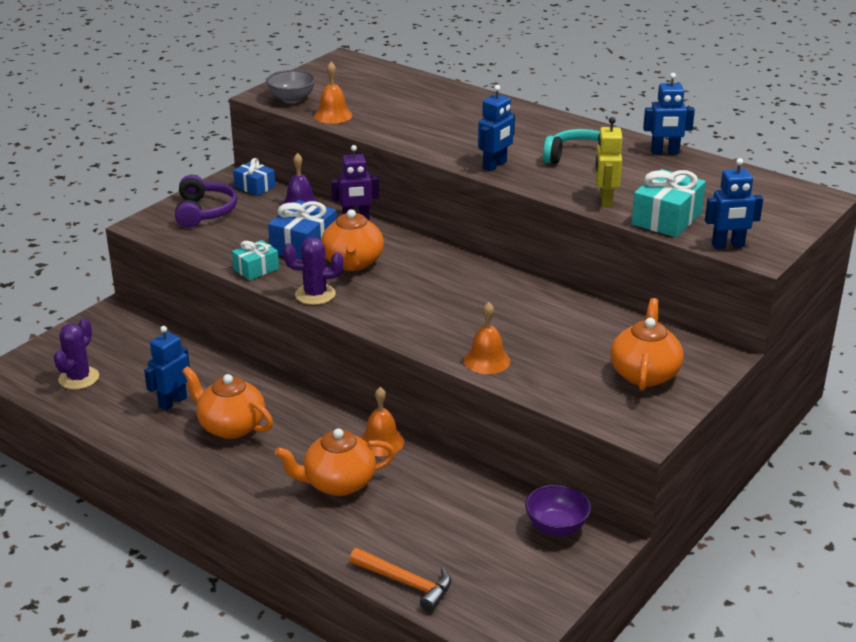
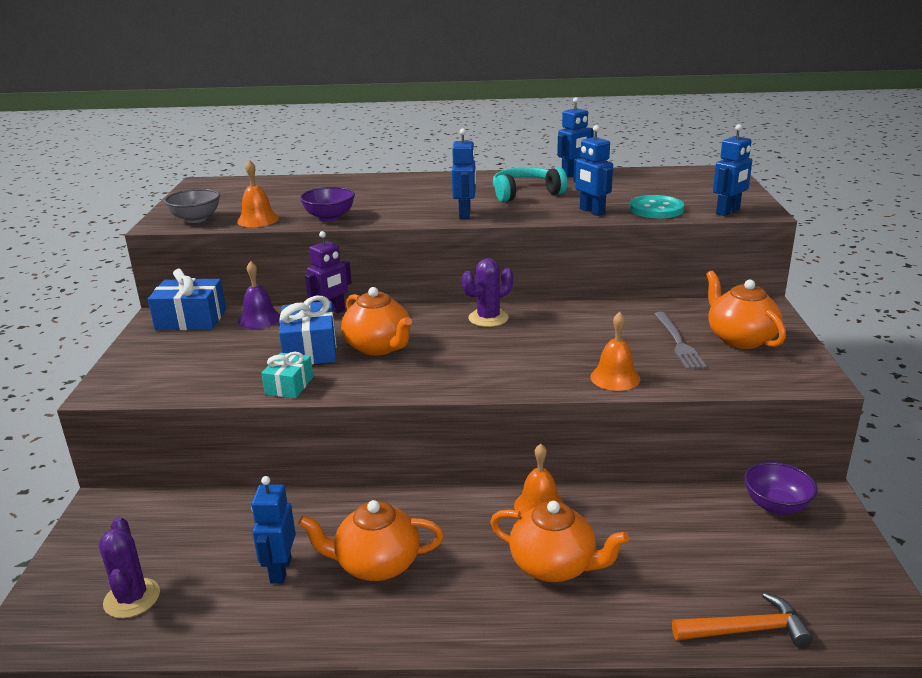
camera: 35 degrees left, 5 degrees down
purple headphones [175,175,237,228] -> none
blue gift [233,158,275,196] -> blue gift [148,269,226,330], size x1.61
orange teapot [275,428,395,496] -> orange teapot turned 105 degrees counterclockwise [490,501,629,582]
purple cactus [283,237,344,305] -> purple cactus moved to [462,258,513,327]
yellow robot [595,117,623,207] -> blue robot [573,125,613,216]
turquoise gift [632,169,706,237] -> turquoise button [629,195,684,218]
none -> purple bowl [300,187,355,221]
none -> grey fork [655,312,707,370]

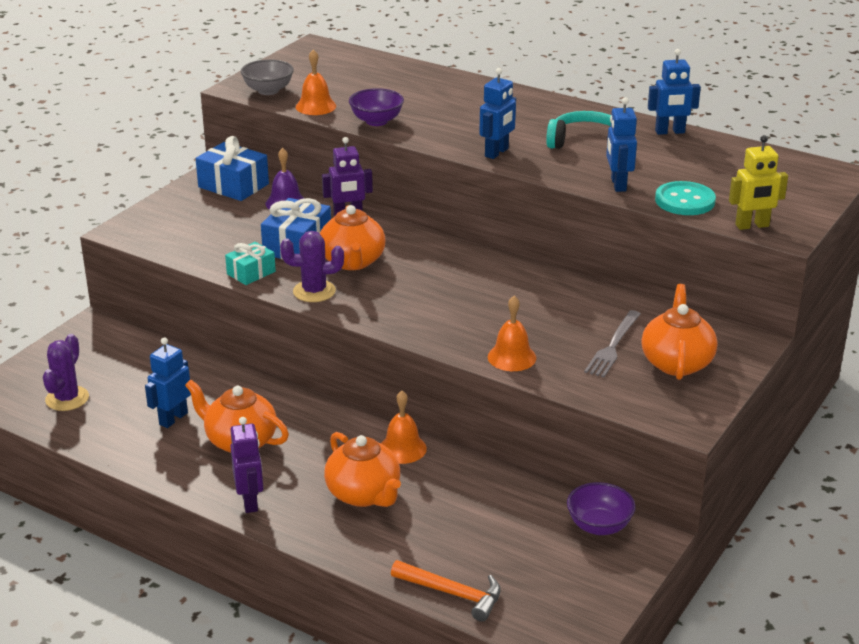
camera: 30 degrees right, 5 degrees up
purple cactus [462,258,513,327] -> purple cactus moved to [280,231,344,302]
blue robot [713,124,752,216] -> yellow robot [729,135,788,230]
none -> purple robot [230,417,263,513]

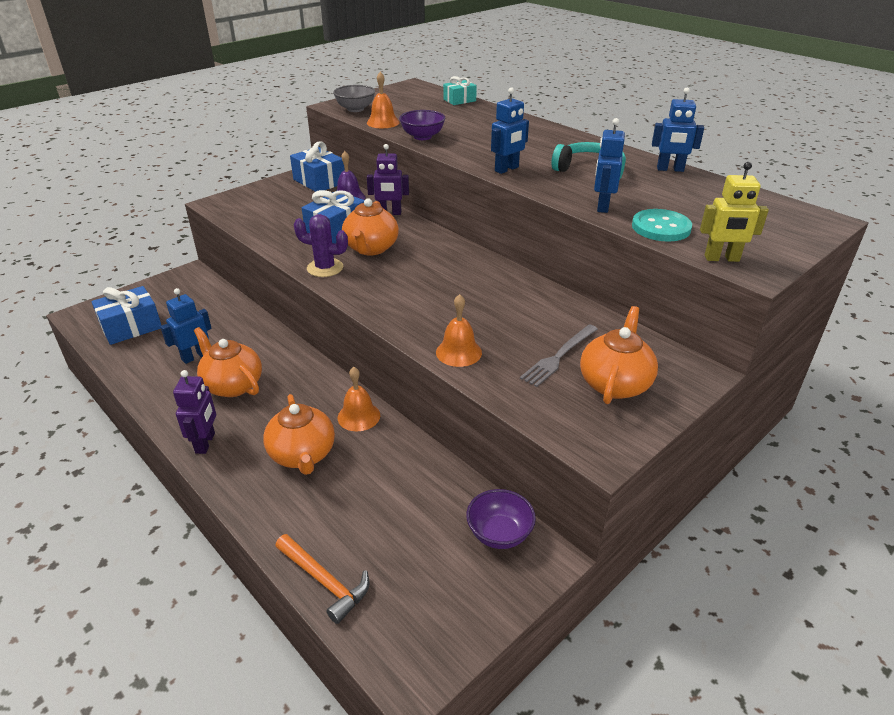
camera: 15 degrees right, 5 degrees up
purple cactus [43,334,89,411] -> blue gift [91,286,162,345]
turquoise gift [225,242,276,285] -> turquoise gift moved to [443,76,477,105]

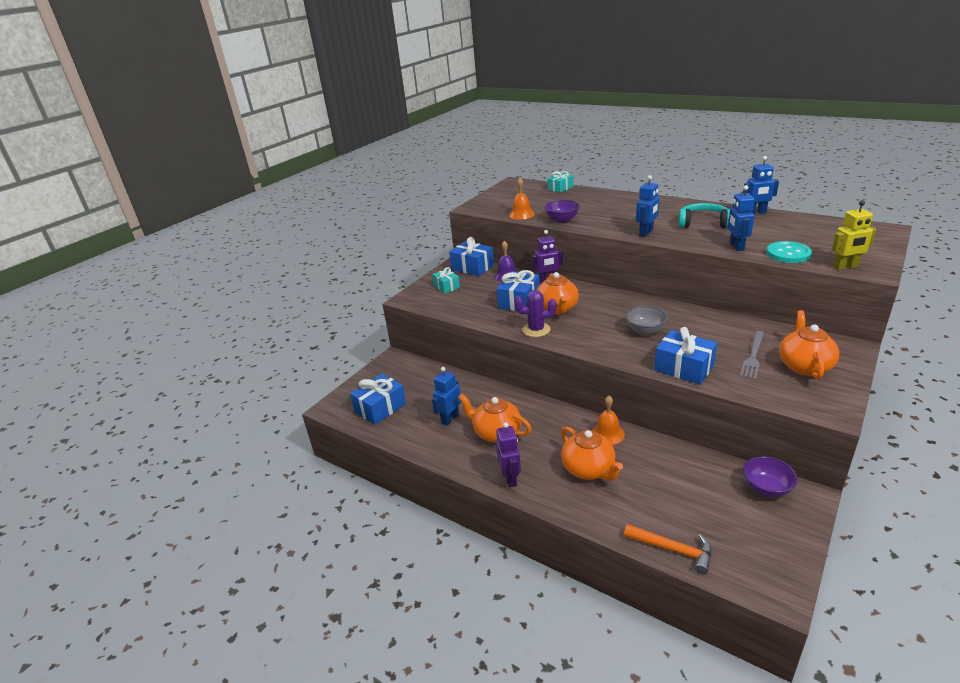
camera: 10 degrees left, 5 degrees down
grey bowl [333,85,375,112] -> grey bowl moved to [625,306,668,335]
orange bell [436,294,482,367] -> blue gift [654,327,717,385]
none -> turquoise gift [432,267,460,294]

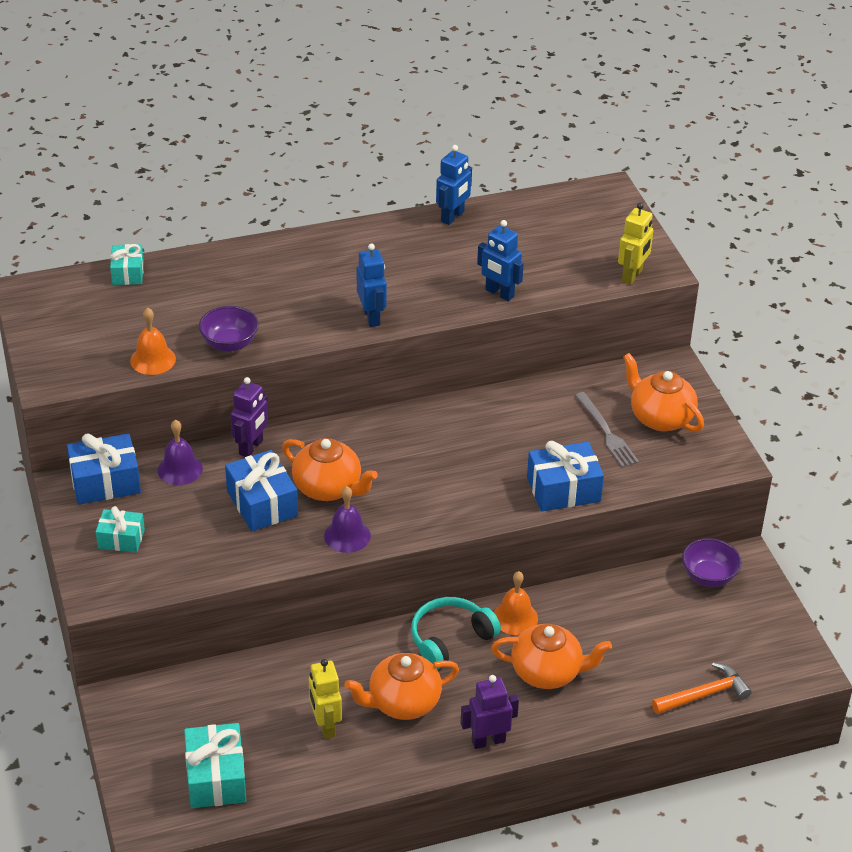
camera: 55 degrees left, 10 degrees up
blue gift [350,374,406,425] -> turquoise gift [184,723,246,808]
blue robot [432,367,461,426] -> yellow robot [309,659,342,739]
purple robot [496,422,521,487] -> purple robot turned 45 degrees counterclockwise [461,675,519,749]
purple cactus [514,290,556,337] -> purple bell [324,486,371,553]
grey bowl [625,306,668,335] -> none
turquoise headphones [678,203,730,228] -> turquoise headphones moved to [411,597,501,669]
turquoise button [766,241,812,263] -> none

